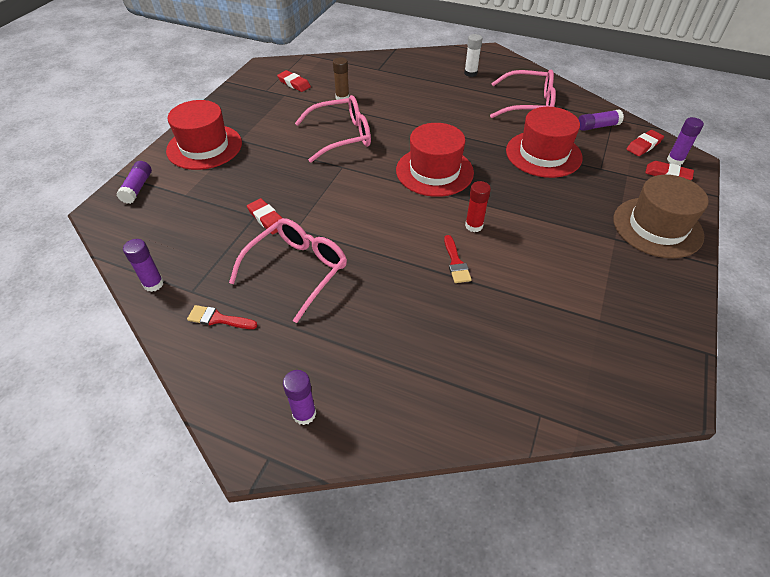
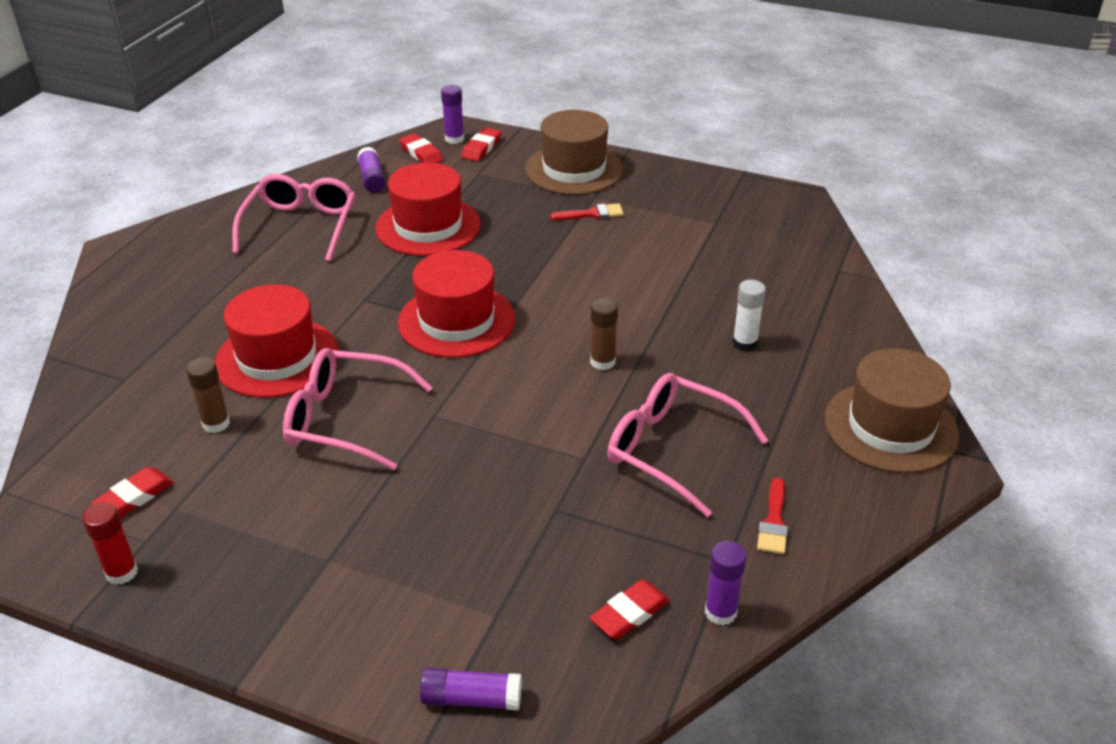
camera: 90 degrees left, 10 degrees down
red hat [166,100,242,170] -> red hat moved to [215,284,338,398]
red eraser [247,198,282,234] -> red eraser moved to [589,579,670,639]
purple glue stick [283,370,316,425] -> brown hat [824,348,959,473]
pink glasses [295,95,371,163] -> pink glasses turned 60 degrees counterclockwise [283,348,433,470]
red brush [444,235,472,283] -> red brush moved to [550,203,624,220]
white glue stick [464,34,483,77] -> white glue stick moved to [732,280,766,351]
red glue stick [465,181,491,232] -> red glue stick moved to [82,502,138,585]
none -> brown glue stick [590,298,618,370]

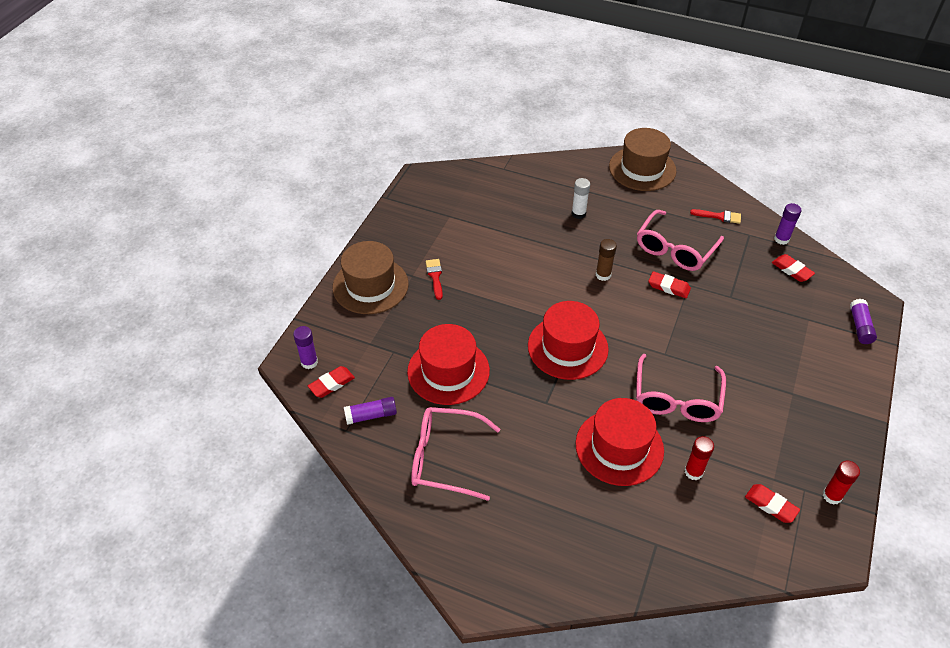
camera: 90 degrees left, 10 degrees up
brown glue stick [186,357,230,433] -> red glue stick [684,436,714,480]
red eraser [461,127,501,161] -> red eraser moved to [648,271,691,298]

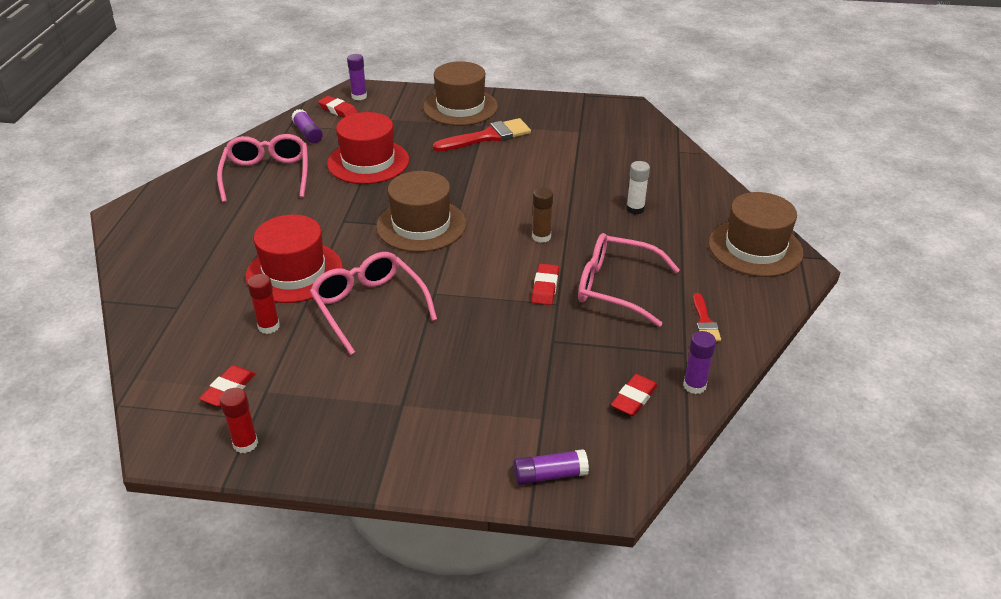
camera: 75 degrees right, 10 degrees down
red brush [426,259,443,300] -> red brush [433,118,531,152], size x1.82
red hat [528,301,609,380] -> brown hat [376,171,466,252]
pink glasses [636,354,726,422] -> pink glasses turned 60 degrees clockwise [310,252,437,355]

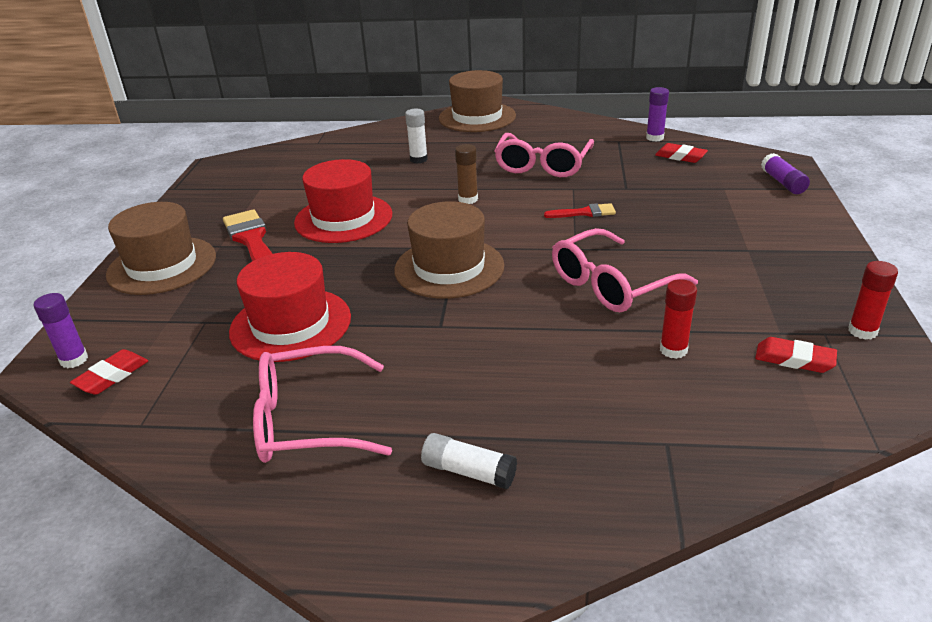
camera: 90 degrees left, 5 degrees down
red hat [246,215,343,303] -> red hat moved to [294,159,392,243]
purple glue stick [291,109,323,143] -> none
red eraser [532,264,559,305] -> none
red brush [693,293,721,341] -> red brush moved to [544,203,616,218]
none -> white glue stick [421,433,517,489]

